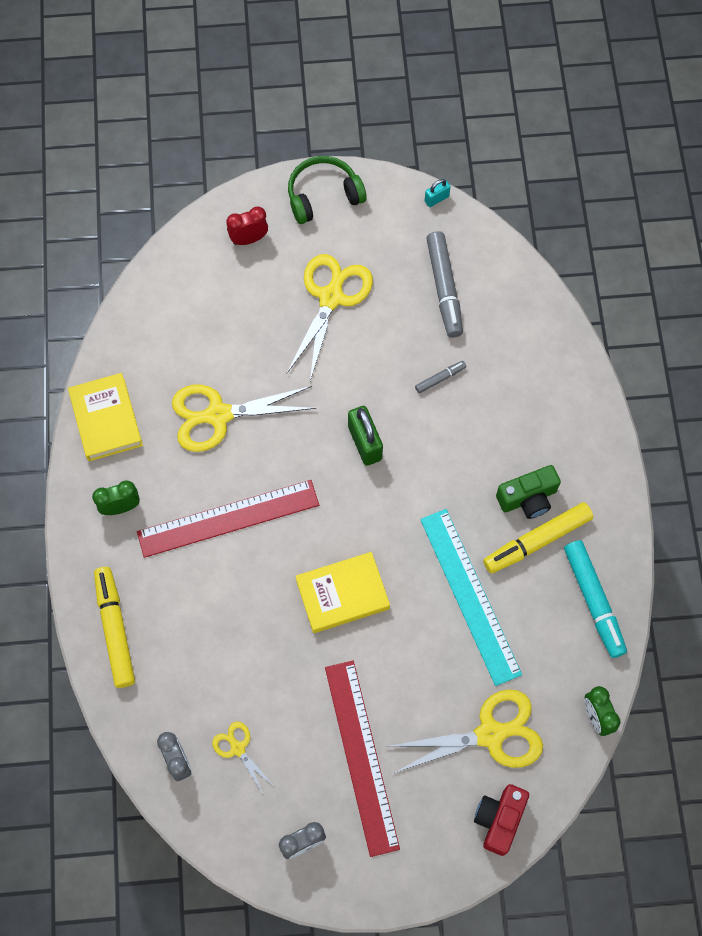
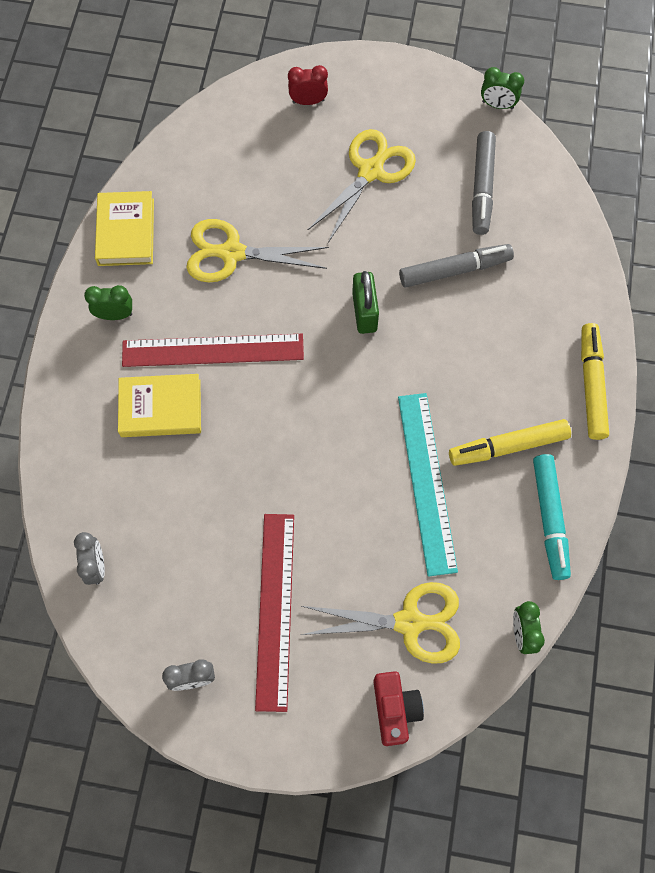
camera: 15 degrees right, 0 degrees up
yellow marker [94,567,135,688] -> yellow marker moved to [581,323,609,440]
yellow scissors [212,721,273,794] -> none
green headphones [288,156,367,224] -> none
yellow book [296,552,390,633] -> yellow book moved to [118,374,201,437]
grey marker [415,361,466,394] -> grey marker [399,244,514,288], size x2.05
turquoise padlock [425,179,451,207] -> green clock [481,67,524,109]
red camera [474,784,529,856] -> red camera turned 135 degrees clockwise [373,671,424,746]
green camera [496,465,561,519] -> none

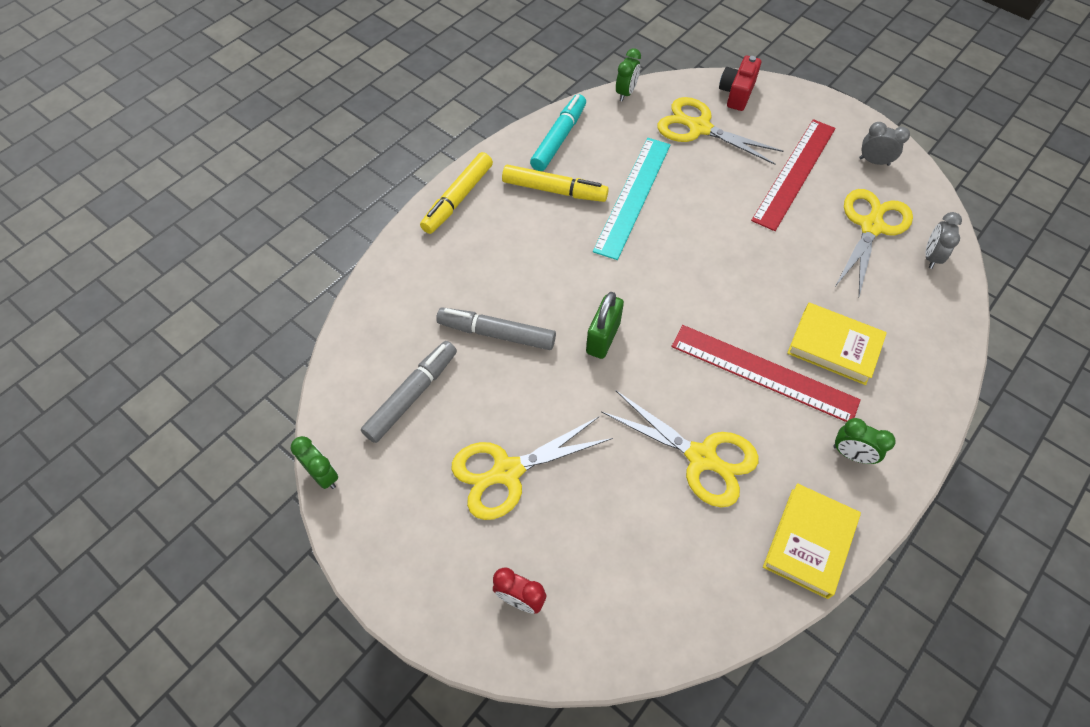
camera: 150 degrees left, 10 degrees down
none -> yellow scissors [835,189,913,296]

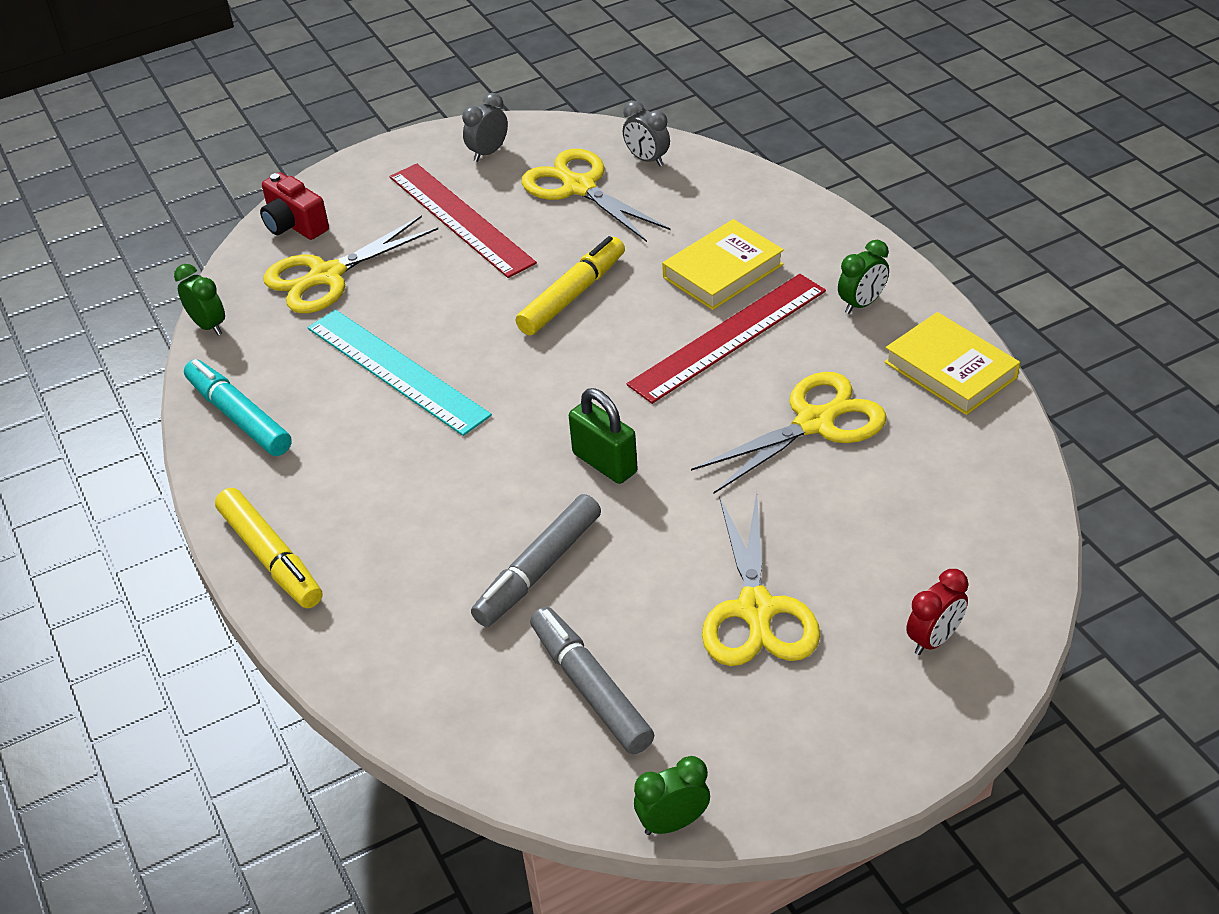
camera: 65 degrees left, 15 degrees down
yellow marker [502,165,609,202] -> yellow marker moved to [516,236,625,336]

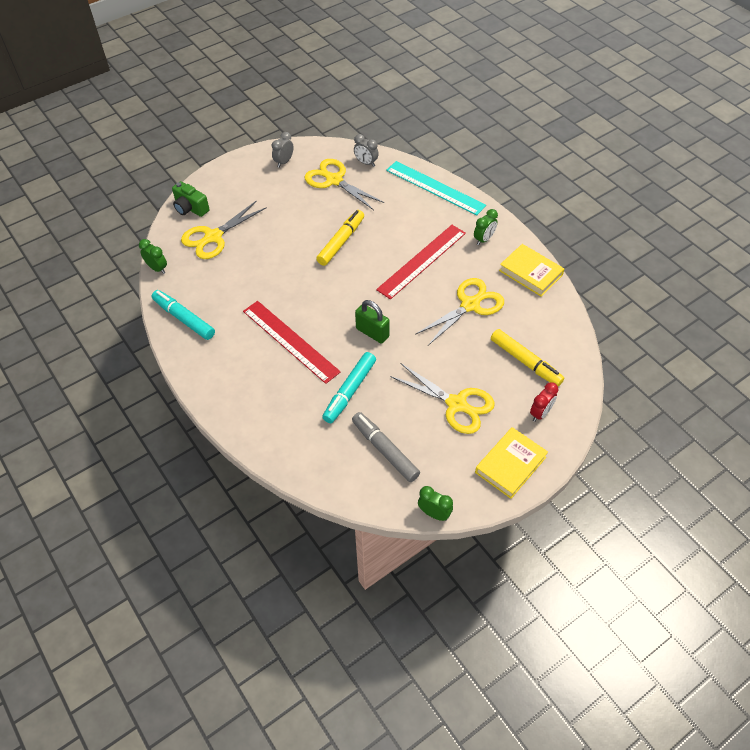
camera: 10 degrees left, 10 degrees up
yellow marker [215,488,322,608] -> yellow marker moved to [491,329,564,386]
red camera [260,172,329,240] -> green camera [172,181,209,217]
turquoise ruler [308,310,492,436] -> turquoise ruler moved to [386,161,486,215]
red ruler [390,163,537,278] -> red ruler moved to [243,301,341,384]
grey marker [471,494,601,627] -> turquoise marker [322,352,376,423]
green clock [634,756,710,835] -> green clock turned 60 degrees clockwise [418,486,453,521]
yellow book [662,219,784,310] -> yellow book moved to [475,427,548,499]
yellow scissors [702,492,820,666] -> yellow scissors turned 45 degrees counterclockwise [390,363,495,434]

